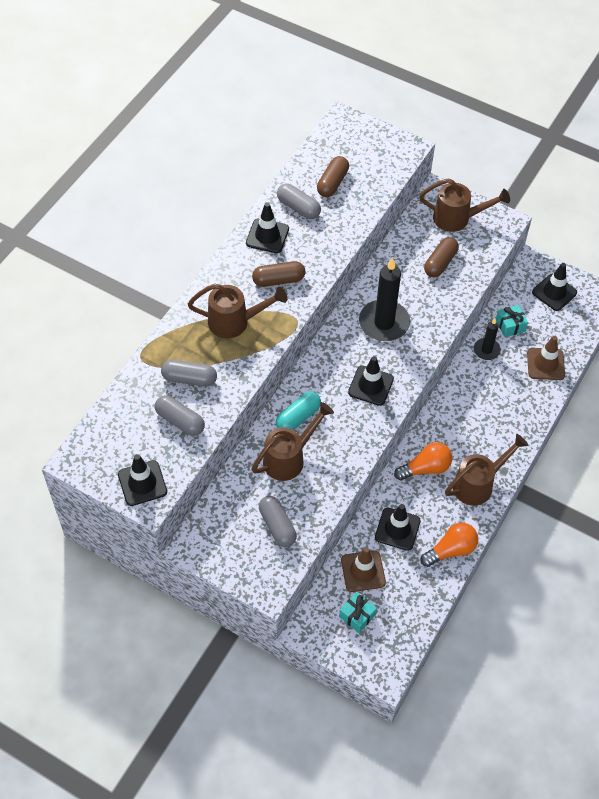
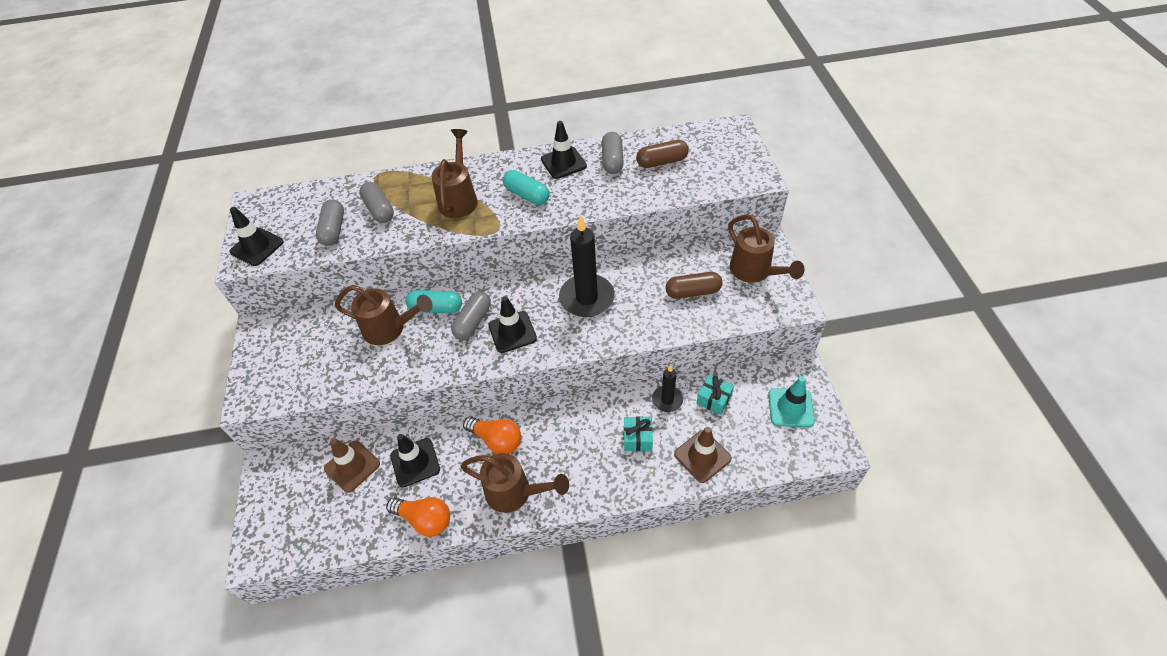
camera: 55 degrees right, 5 degrees down
brown watering can [188,284,287,338] -> brown watering can turned 135 degrees counterclockwise [431,129,478,218]
brown capsule [252,261,305,287] -> turquoise capsule [503,170,549,205]
grey capsule [259,496,297,547] -> grey capsule moved to [451,291,491,340]
turquoise gift [339,592,377,633] -> turquoise gift moved to [624,416,653,451]
black traffic cone [532,263,577,311] -> turquoise traffic cone [768,376,815,427]

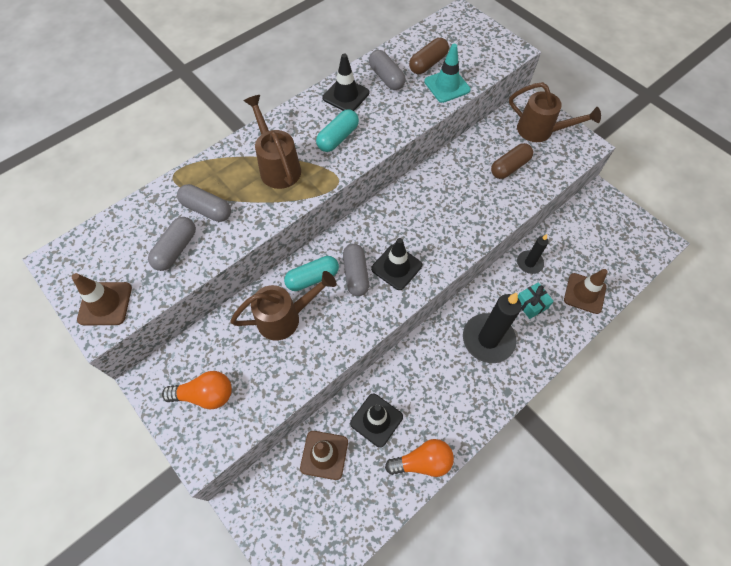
camera: 35 degrees left, 10 degrees up
black traffic cone [229,207,284,266] -> brown traffic cone [72,273,132,325]
grey capsule [316,199,344,246] -> grey capsule turned 60 degrees clockwise [148,217,196,271]
brown watering can [460,453,569,513] -> none
orange light bulb [463,416,521,454] -> orange light bulb moved to [162,371,232,410]
turquoise capsule [503,170,549,205] -> turquoise capsule turned 60 degrees counterclockwise [316,109,359,152]
black candle [559,215,615,317] -> black candle moved to [463,293,522,363]
turquoise gift [696,374,734,415] -> none
turquoise traffic cone [768,376,815,427] -> turquoise traffic cone moved to [424,44,471,103]

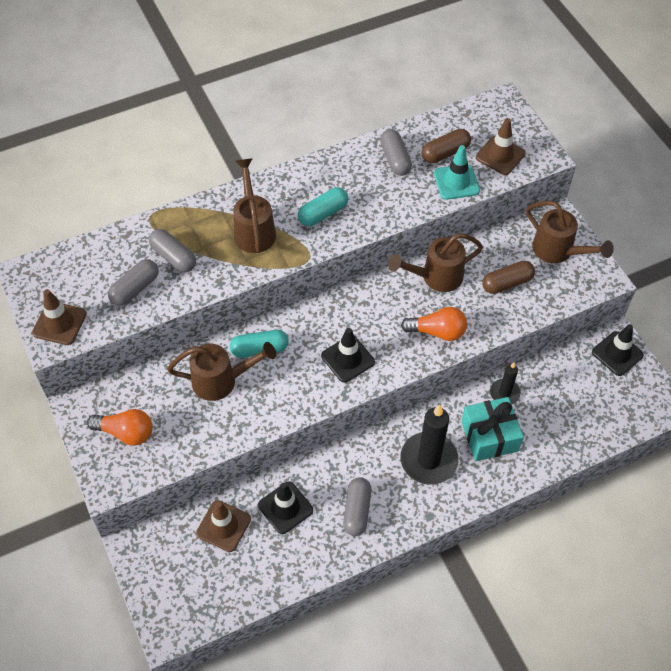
camera: 15 degrees right, 5 degrees down
black traffic cone [322,54,369,111] -> black traffic cone moved to [592,324,644,376]
grey capsule [343,244,369,296] -> grey capsule moved to [343,477,371,536]
orange light bulb [385,439,454,477] -> orange light bulb moved to [401,307,467,341]
turquoise gift [518,282,554,319] -> turquoise gift [461,397,524,461], size x1.71
brown traffic cone [564,269,608,314] -> brown traffic cone moved to [476,118,526,175]
none -> brown watering can [388,233,483,292]

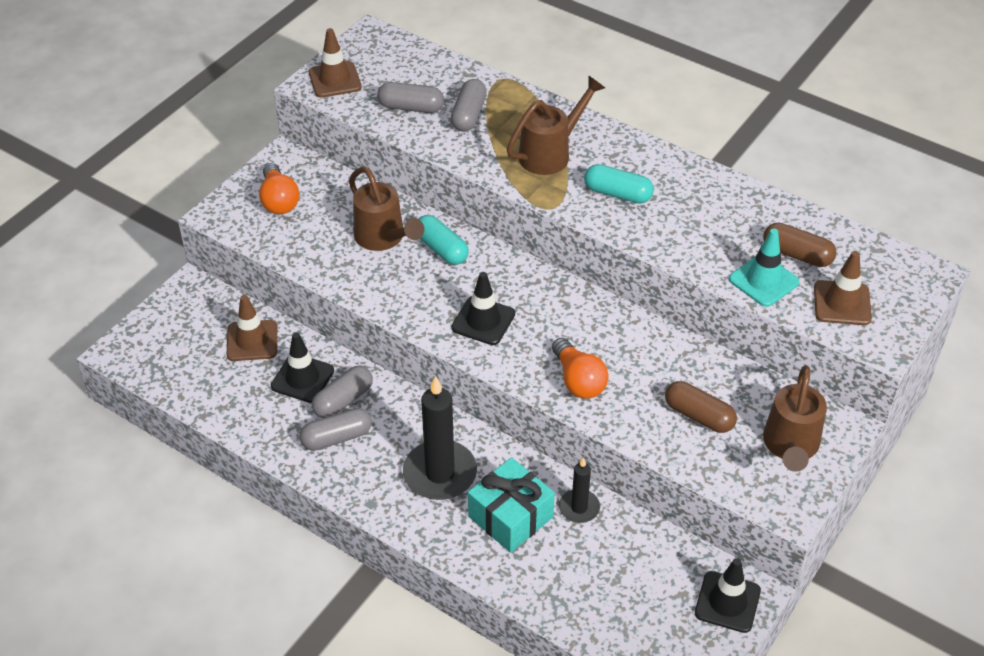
camera: 60 degrees right, 10 degrees down
grey capsule [380,129,412,176] -> grey capsule moved to [312,366,373,418]
brown watering can [388,233,483,292] -> none

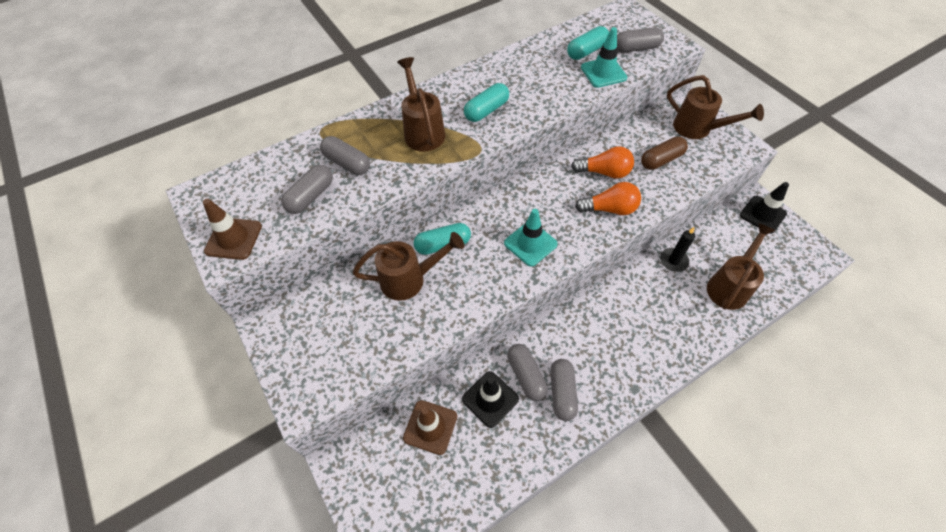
camera: 65 degrees left, 10 degrees up
orange light bulb [259,163,299,214] -> orange light bulb moved to [571,146,634,179]
black candle [403,376,477,500] -> none
black traffic cone [451,272,515,345] -> turquoise traffic cone [504,209,558,267]
turquoise gift [468,457,555,553] -> none
brown capsule [763,223,836,267] -> turquoise capsule [567,26,609,60]
brown traffic cone [814,251,872,325] -> grey capsule [617,27,664,53]
none -> brown watering can [707,223,776,310]

